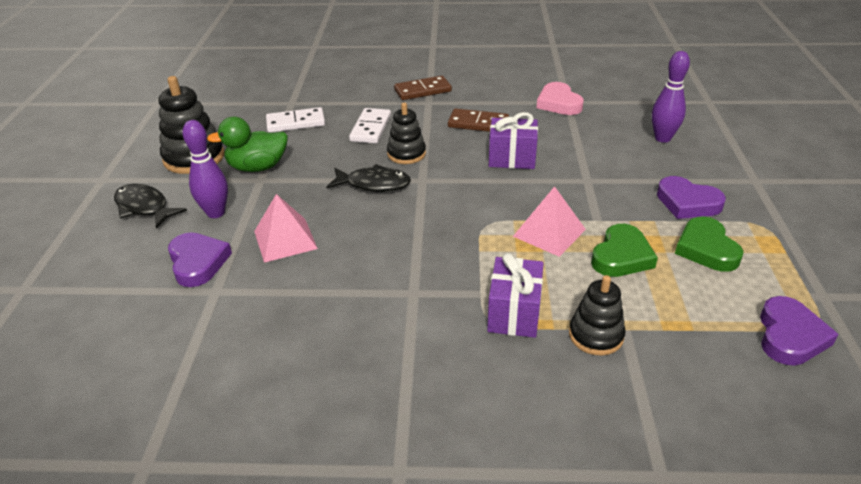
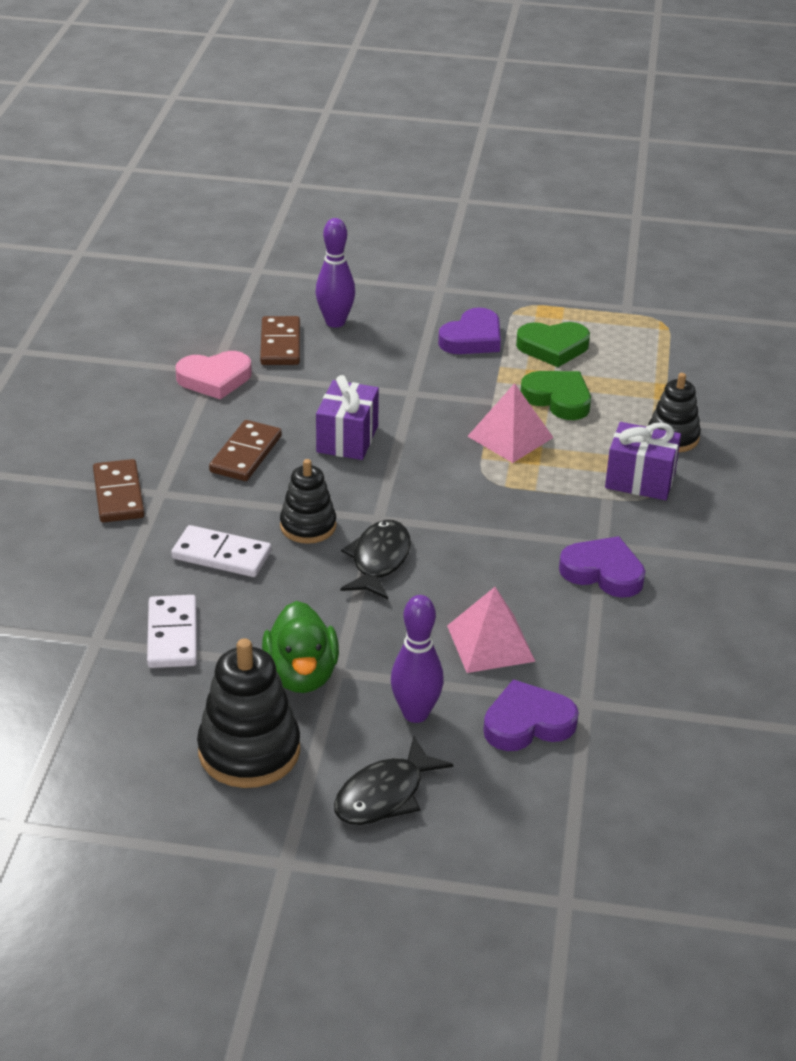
camera: 85 degrees left, 0 degrees up
purple heart [760,296,839,366] -> purple heart moved to [559,536,645,598]
none -> brown domino [260,316,300,365]

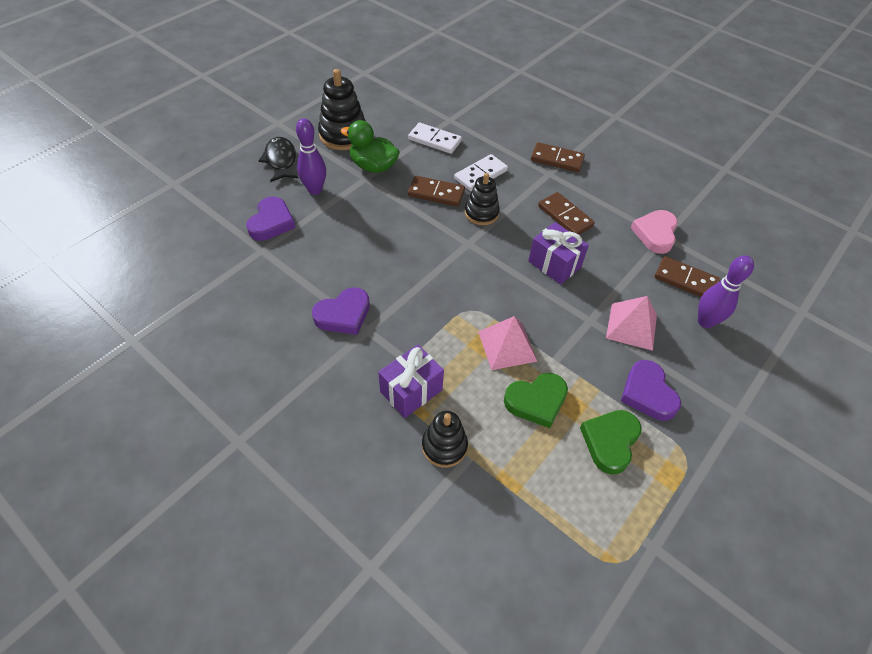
camera: 120 degrees right, 15 degrees up
black fish [340,520,411,599] -> none
pink pyramid [447,587,536,673] -> pink pyramid moved to [606,296,657,351]
none -> brown domino [408,176,465,207]

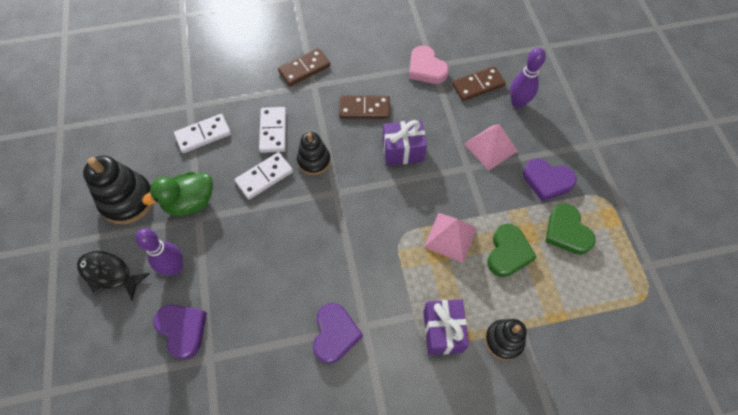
camera: 50 degrees left, 10 degrees up
brown domino [408,176,465,207] -> white domino [235,152,293,200]

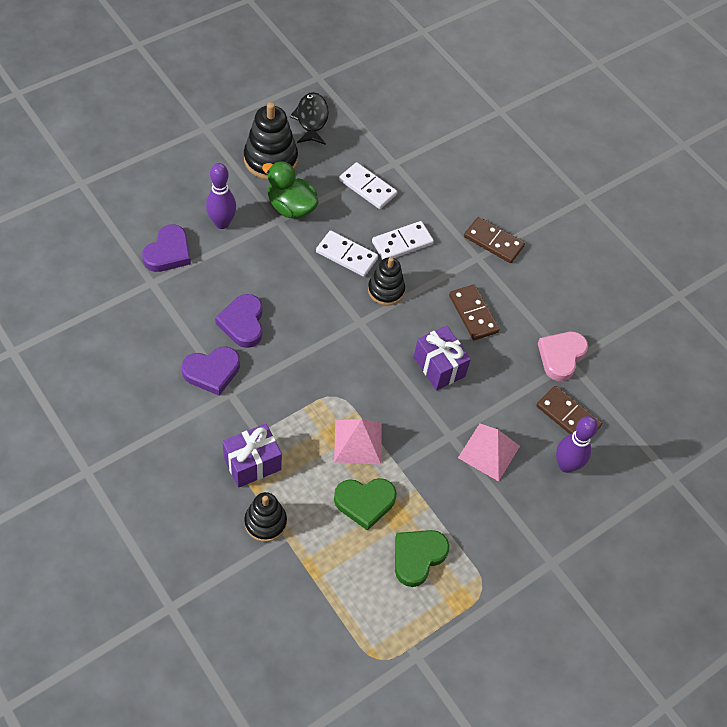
camera: 60 degrees right, 5 degrees down
black fish [77,251,150,301] -> black fish moved to [290,92,329,145]
purple heart [523,158,577,202] -> purple heart moved to [215,294,263,348]

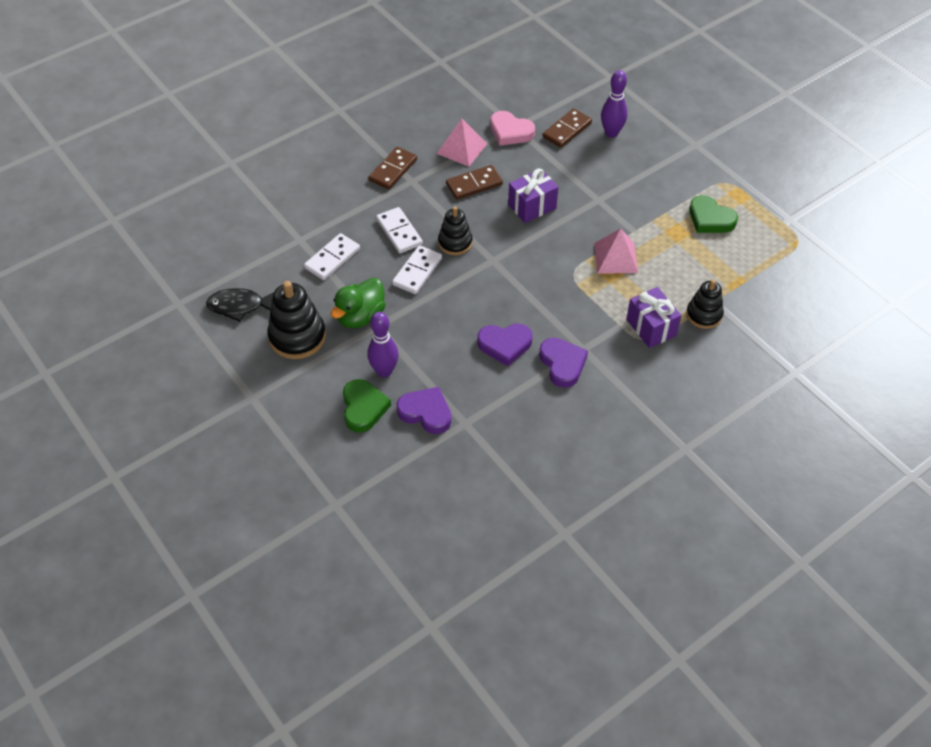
camera: 85 degrees left, 5 degrees down
green heart [334,478,397,531] -> green heart moved to [343,379,391,433]
pink pyramid [458,424,520,481] -> pink pyramid moved to [437,119,487,166]

